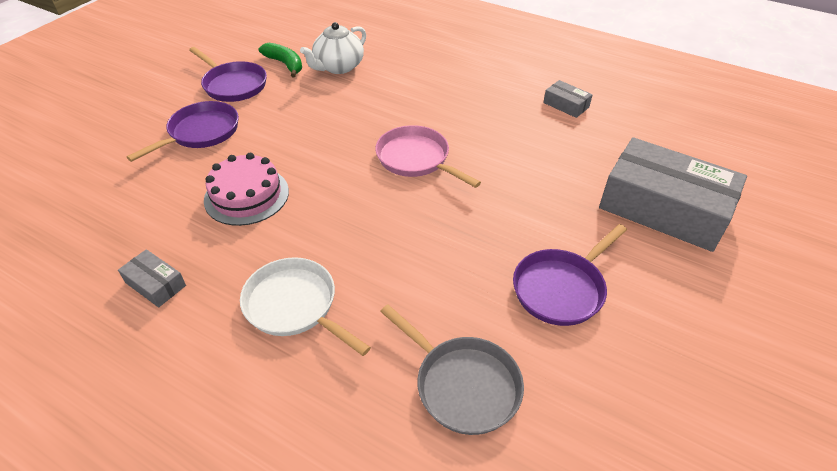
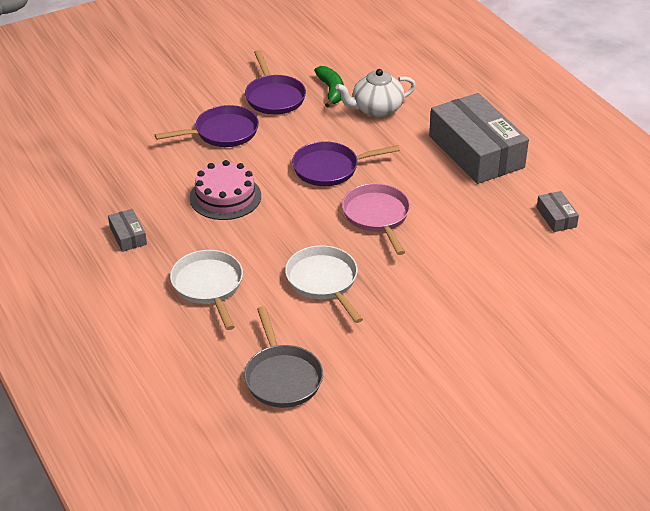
camera: 30 degrees right, 5 degrees down
purple pan [513,224,627,326] -> purple pan moved to [292,141,400,186]
grey box [599,137,747,252] -> grey box moved to [429,93,529,184]
none -> white pan [285,246,363,323]

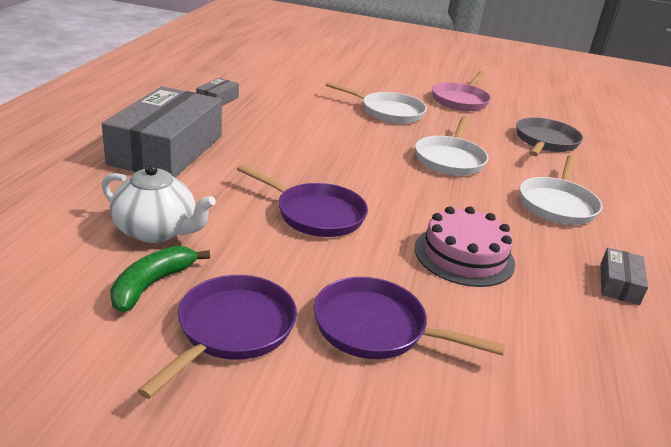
camera: 140 degrees left, 10 degrees down
pink pan [342,183,410,255] -> pink pan moved to [432,71,491,111]
none -> white pan [326,82,427,124]

